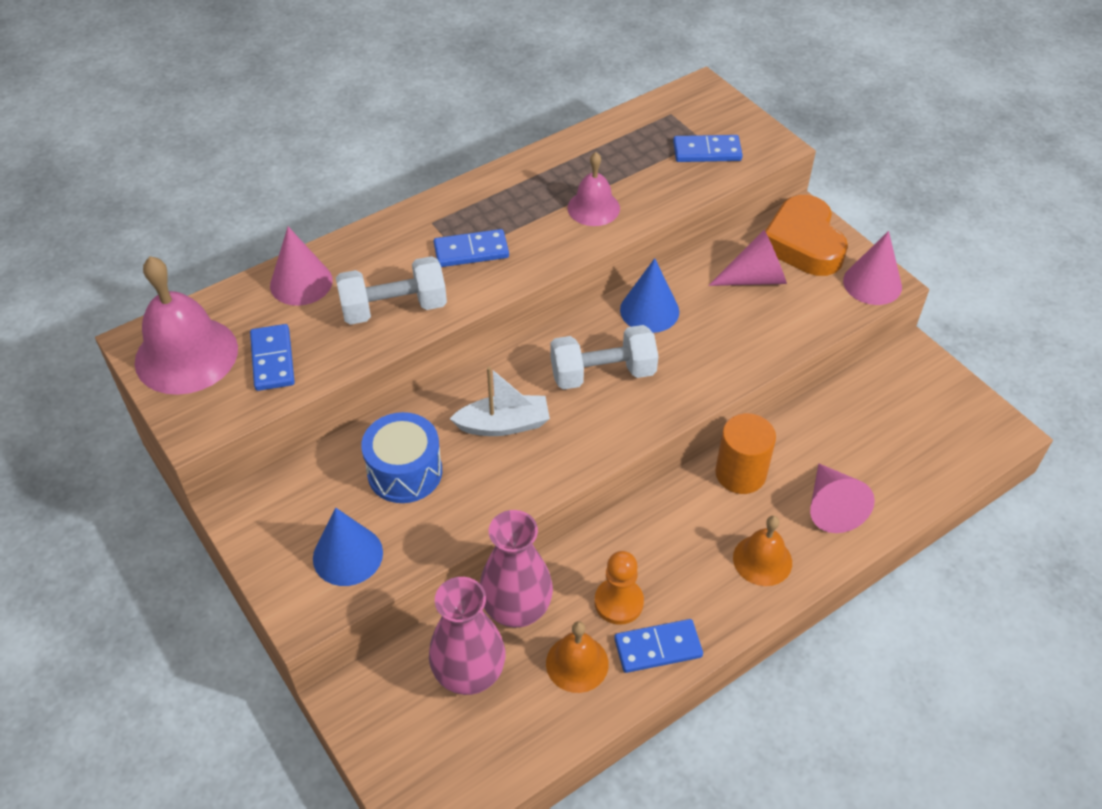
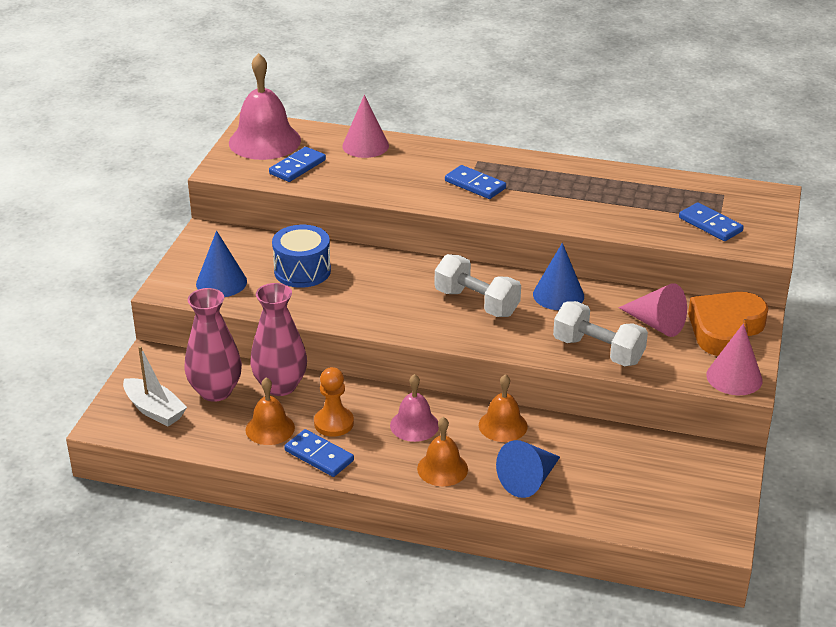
camera: 50 degrees right, 15 degrees down
white dumbbell [336,256,447,325] -> white dumbbell moved to [553,301,648,366]
white boat [450,367,550,436] -> white boat moved to [123,346,187,426]
pink bell [567,152,620,226] -> pink bell moved to [390,374,439,442]
orange cylinder [715,413,776,494] -> orange bell [479,374,528,442]
pink cone [810,464,875,533] -> blue cone [496,440,560,498]

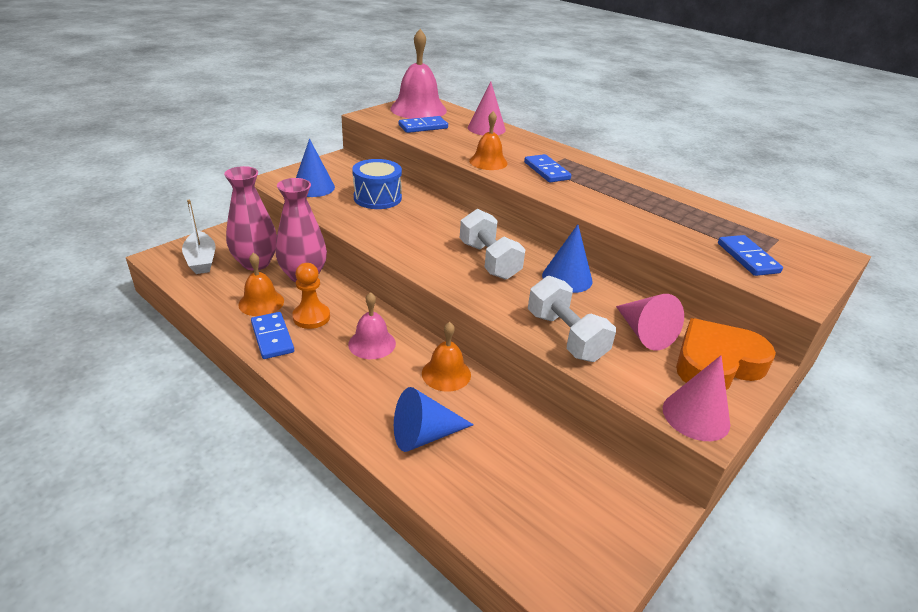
camera: 25 degrees right, 0 degrees up
orange bell [417,417,468,486] -> orange bell moved to [469,111,508,170]

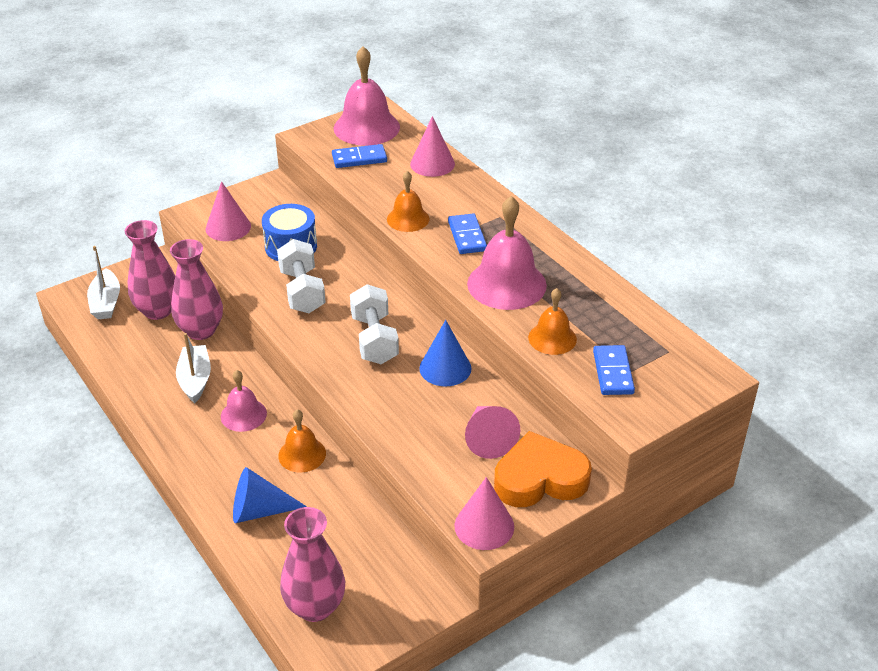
camera: 15 degrees right, 5 degrees up
orange bell [238,253,284,316] -> orange bell moved to [528,288,577,355]
blue domino [251,312,294,359] -> none
orange pawn [292,263,330,329] -> white boat [176,333,211,403]
blue cone [296,139,335,197] -> pink cone [206,181,251,241]
white dumbbell [528,276,616,362] -> white dumbbell moved to [277,239,326,313]
none -> pink vase [280,507,345,622]
none -> pink bell [467,196,547,310]

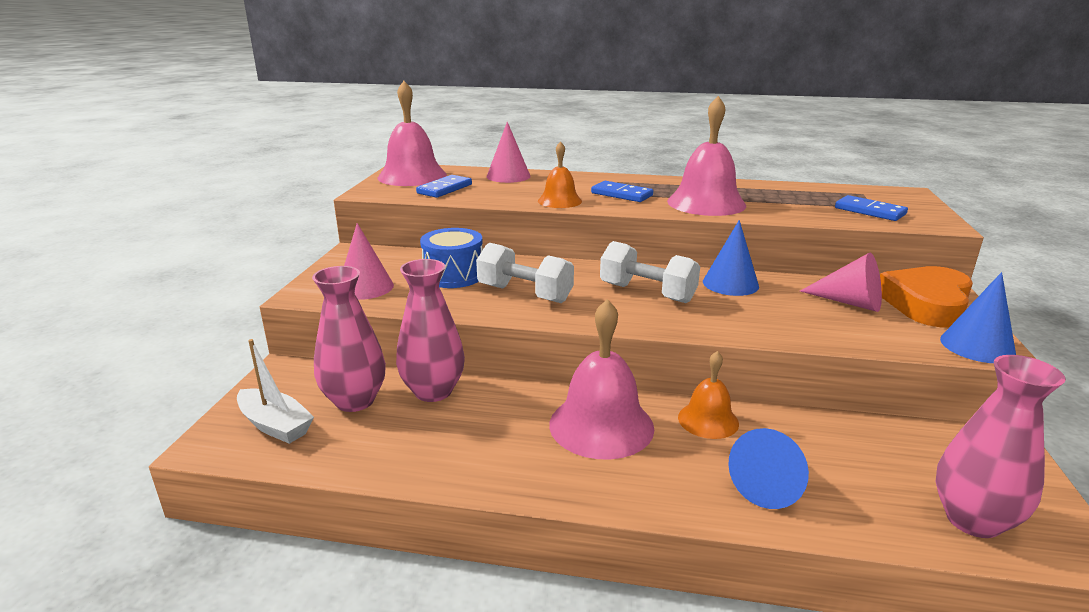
camera: 45 degrees left, 15 degrees down
white boat [176,333,211,403] -> none
pink bell [221,370,267,432] -> pink bell [549,299,654,459], size x1.73
pink cone [455,477,514,550] -> blue cone [940,272,1016,363]
orange bell [528,288,577,355] -> none

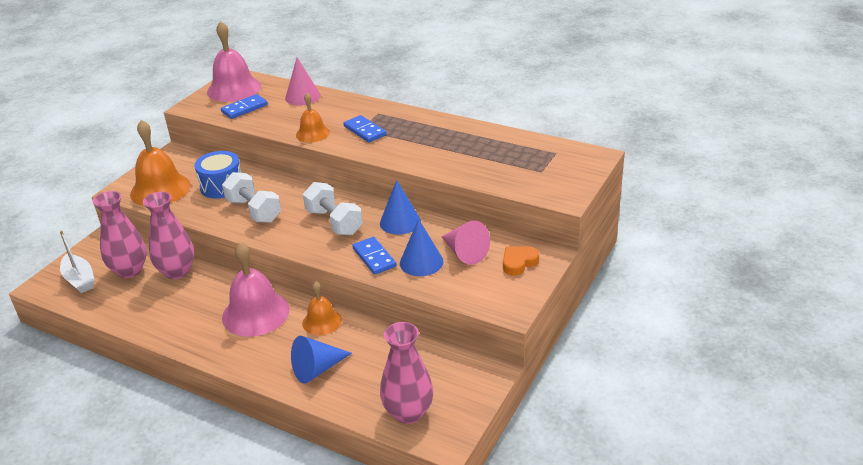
camera: 20 degrees right, 10 degrees up
pink cone [344,223,394,300] -> orange bell [130,120,190,206]
pink bell [667,96,746,216] -> none
blue domino [835,195,908,221] -> blue domino moved to [352,237,396,275]
orange heart [880,266,973,327] -> orange heart [503,246,539,276], size x0.55
blue cone [940,272,1016,363] -> blue cone moved to [400,219,443,276]

